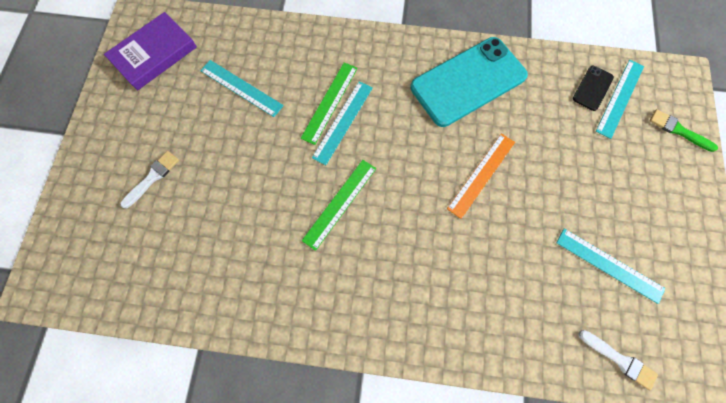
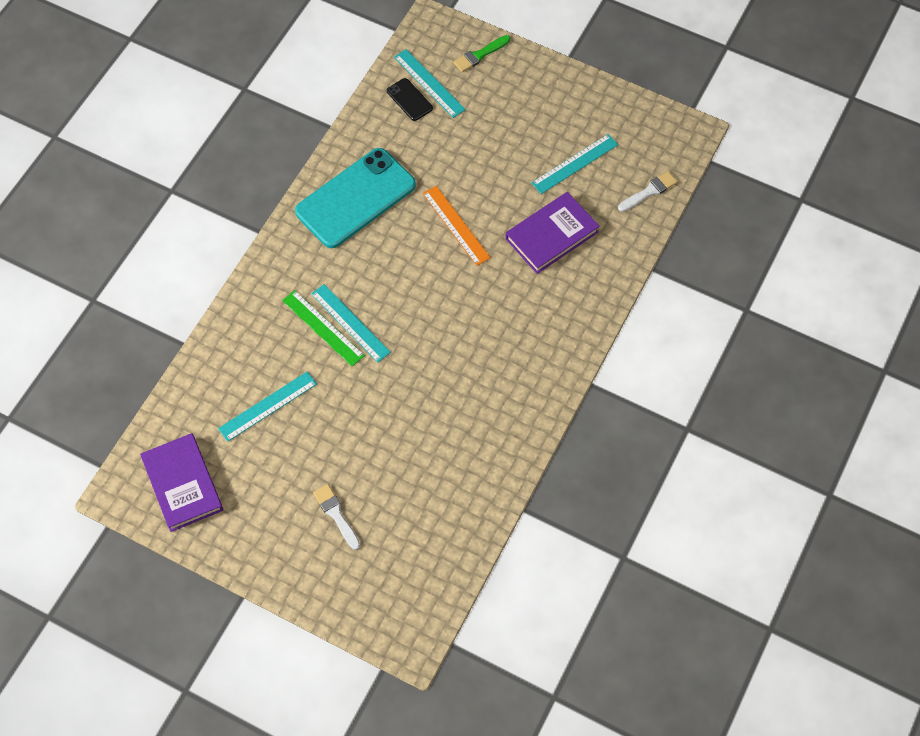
camera: 70 degrees left, 10 degrees down
green ruler [302,160,376,251] -> none
turquoise phone [410,37,528,127] -> turquoise phone turned 60 degrees clockwise [295,148,416,248]
none -> purple book [505,192,600,274]

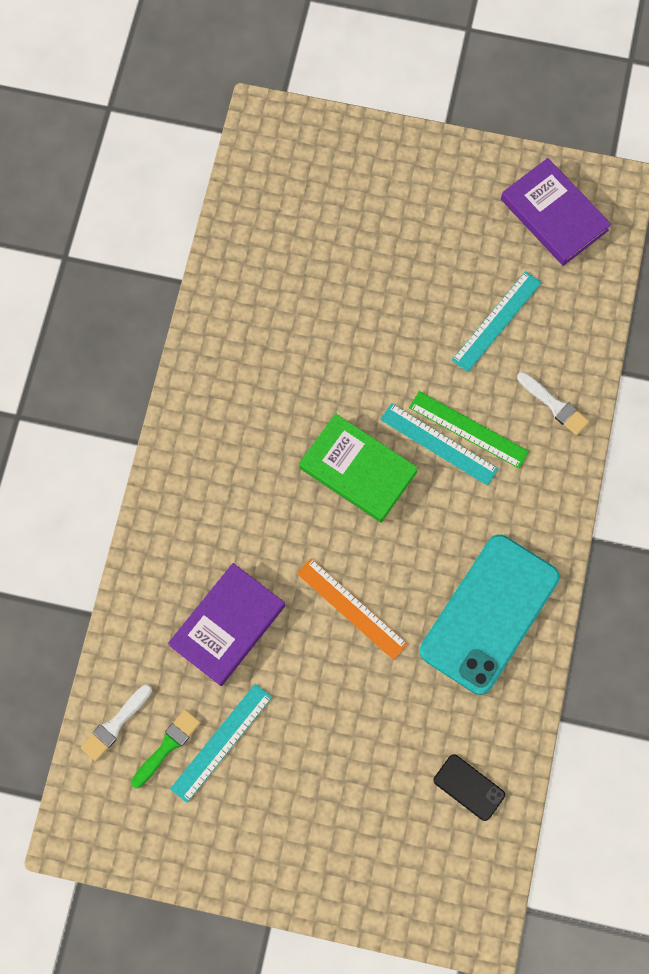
camera: 165 degrees right, 10 degrees up
white brush [313,484,360,550] -> white brush moved to [517,372,589,436]
turquoise ruler [394,49,466,118] -> none
green brush [453,35,510,72] -> green brush moved to [131,709,201,788]
none -> green book [299,414,418,523]

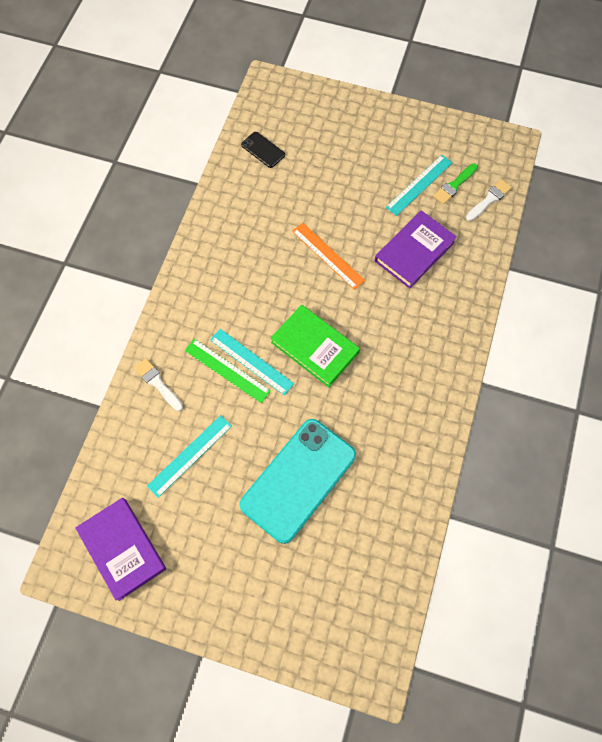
camera: 175 degrees left, 5 degrees down
turquoise phone [420,535,560,695] -> turquoise phone moved to [239,419,356,544]

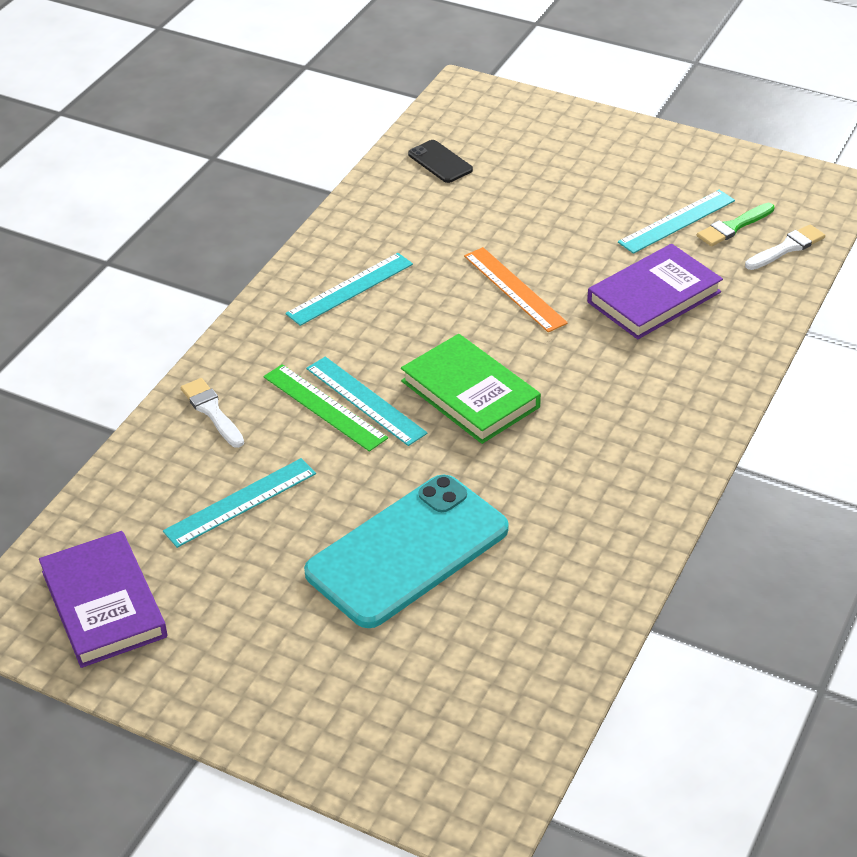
camera: 10 degrees right, 25 degrees down
none -> turquoise ruler [285,253,413,326]

